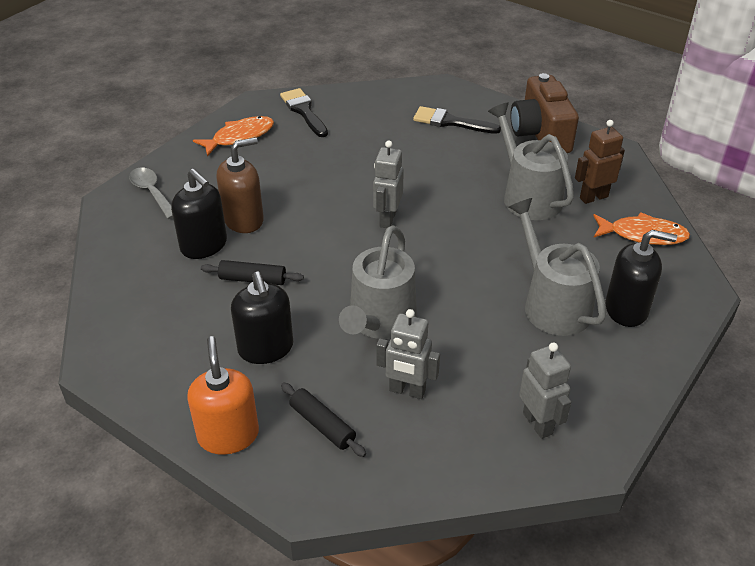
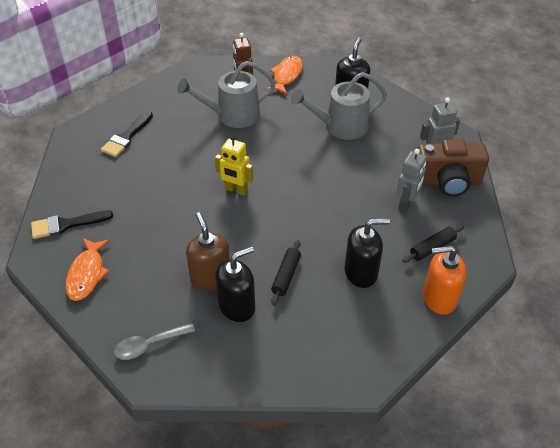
camera: 80 degrees left, 5 degrees up
orange fish [193,116,274,157] -> orange fish turned 150 degrees counterclockwise [66,238,110,301]
grey watering can [339,225,417,339] -> none
grey robot [373,140,404,228] -> yellow robot [215,135,254,195]
brown camera [510,73,579,153] -> brown camera moved to [418,139,489,197]

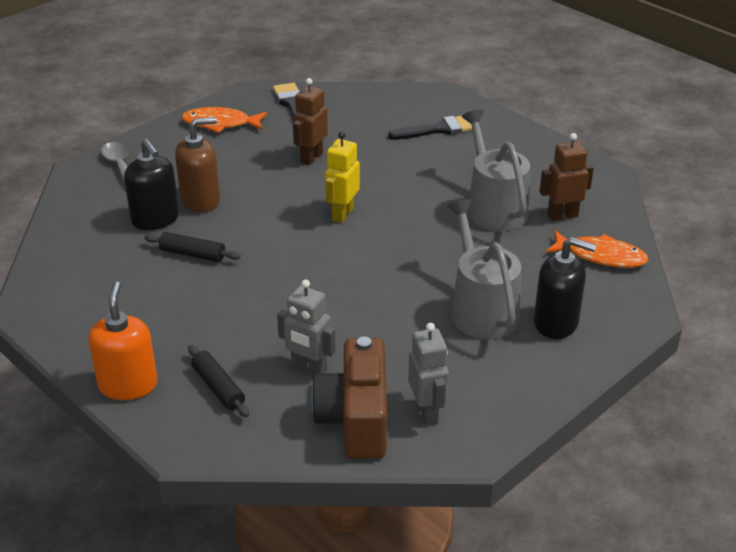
camera: 90 degrees right, 10 degrees down
black brush [101,111,153,157] -> black brush turned 135 degrees clockwise [388,116,472,140]
black soap dispenser [345,219,390,288] -> none
none -> brown robot [293,78,328,165]

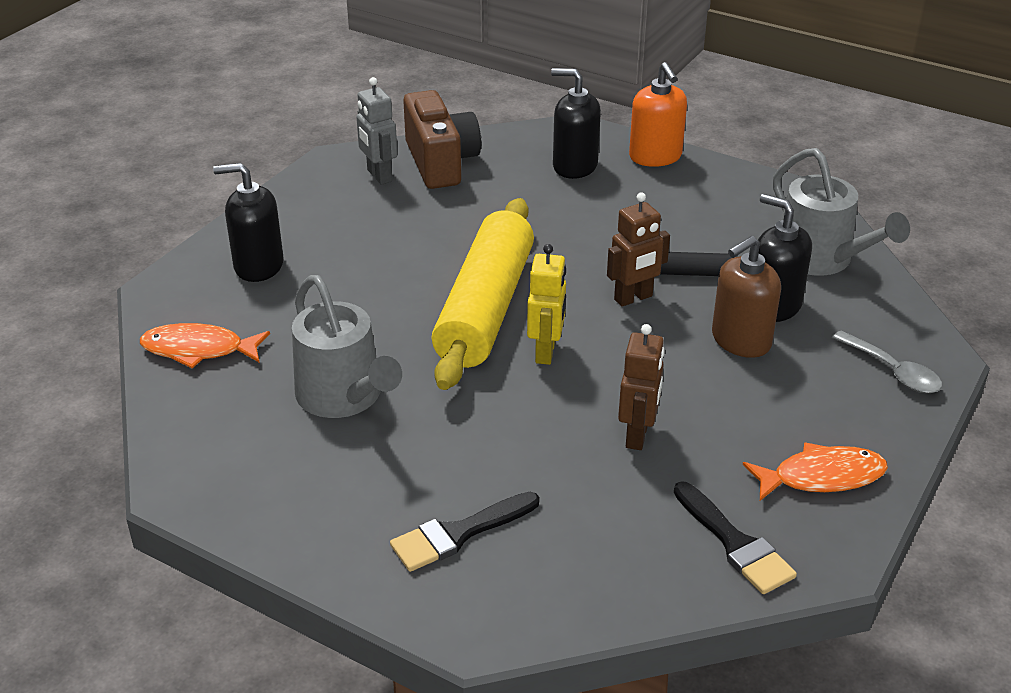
camera: 165 degrees right, 0 degrees up
black rolling pin [188,345,249,417] -> black soap dispenser [551,68,601,179]
grey robot [277,279,336,375] -> none
grey watering can [447,199,521,339] -> grey watering can moved to [773,148,910,276]
brown robot [540,133,594,221] -> brown robot moved to [607,192,670,307]
none -> yellow rolling pin [432,198,534,390]

